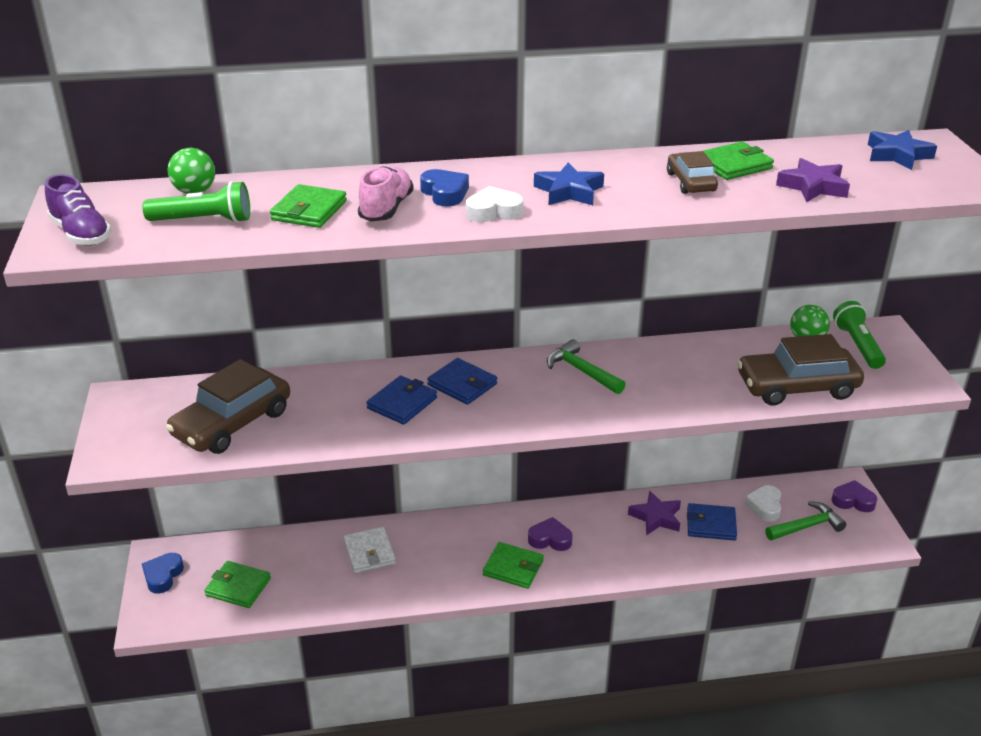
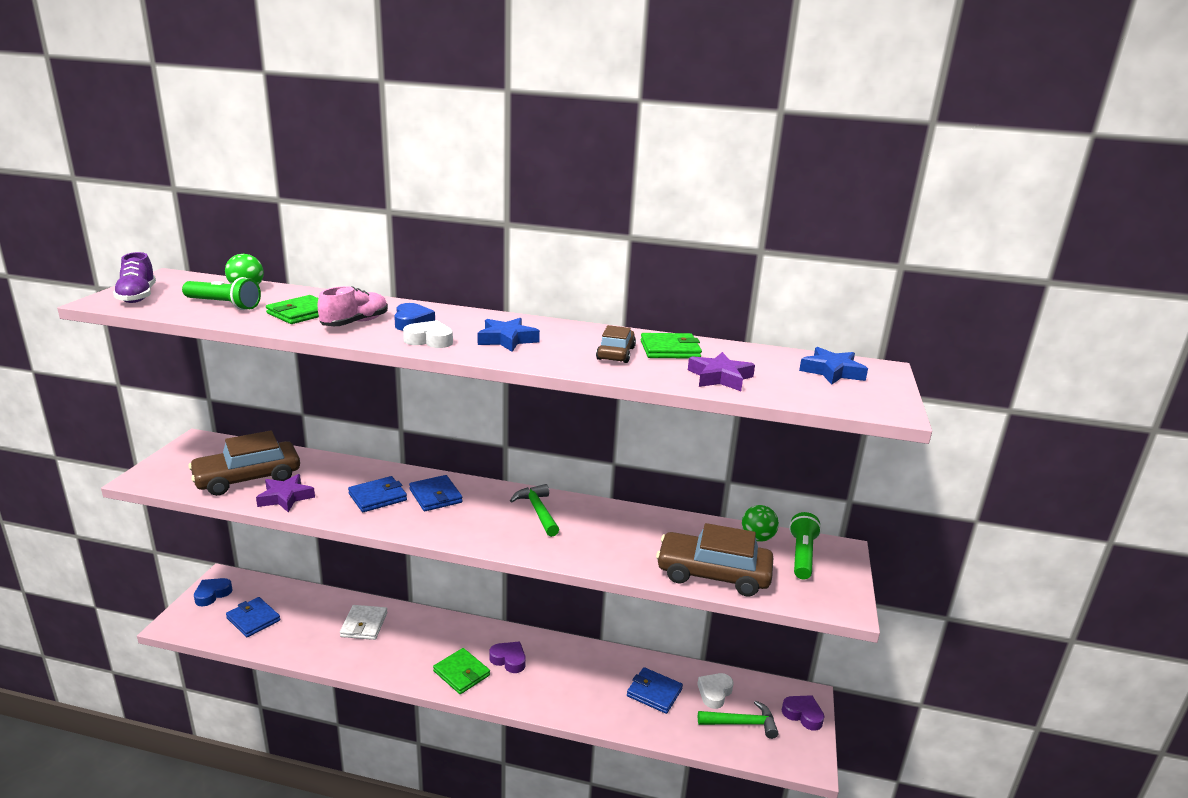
camera: 20 degrees right, 10 degrees down
green wallet [204,561,271,608] -> blue wallet [226,597,280,637]
purple star [628,491,681,535] -> purple star moved to [256,474,315,512]

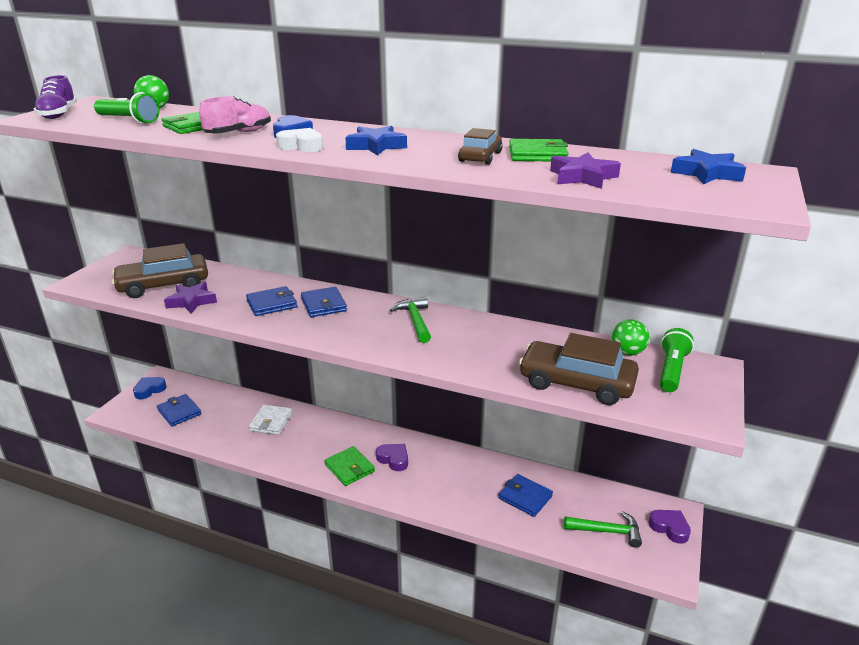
camera: 10 degrees right, 5 degrees up
white heart [697,673,734,709] -> none

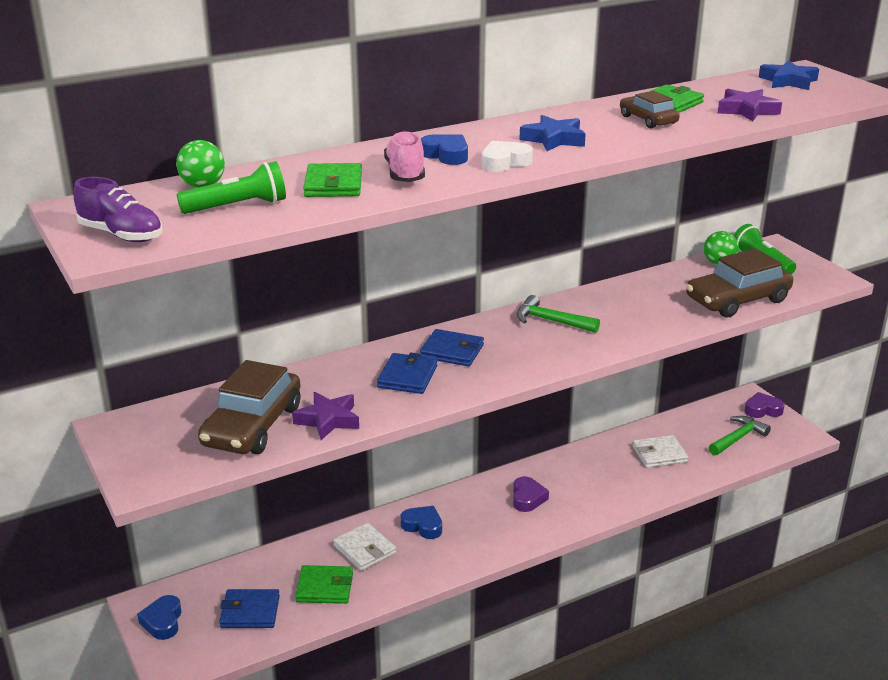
camera: 50 degrees left, 0 degrees up
green wallet [325,446,375,486] -> green wallet moved to [295,565,353,604]
purple heart [376,444,408,471] -> purple heart turned 105 degrees clockwise [513,476,549,512]
blue wallet [498,474,553,517] -> white wallet [632,435,688,468]
none -> blue heart [401,506,442,539]

